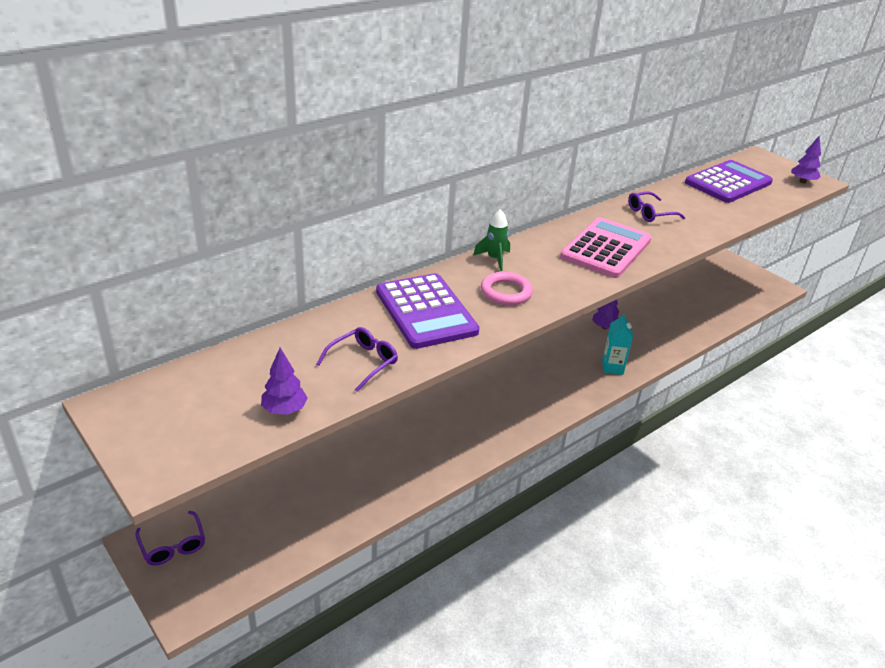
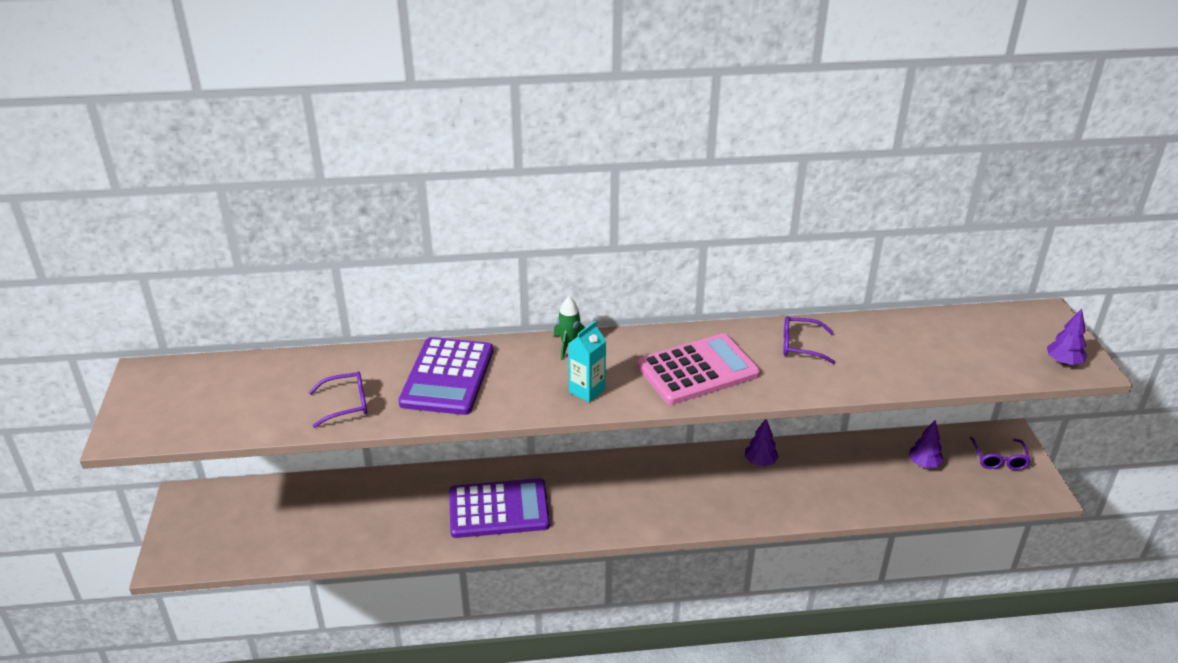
camera: 35 degrees right, 0 degrees up
purple glasses [135,511,205,566] -> purple glasses moved to [970,437,1031,470]
purple tree [261,348,308,415] -> purple tree moved to [908,420,944,468]
pink ring [481,272,533,305] -> none
turquoise carton [602,313,633,375] -> turquoise carton moved to [568,321,606,403]
purple calculator [685,160,773,203] -> purple calculator moved to [449,478,550,538]

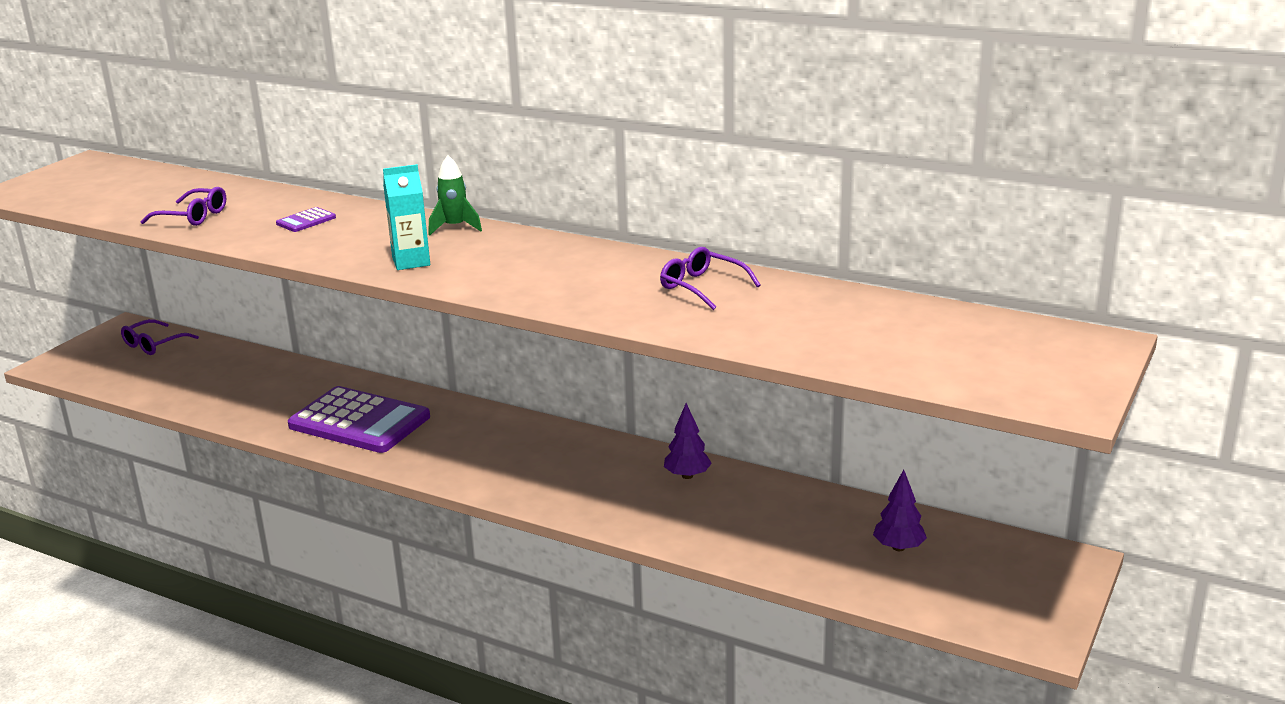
camera: 35 degrees right, 10 degrees down
purple calculator [398,337,493,415] -> purple calculator [276,207,336,232], size x0.40
pink calculator [637,333,760,405] -> none
purple glasses [970,437,1031,470] -> purple glasses moved to [121,319,199,355]
purple tree [1047,309,1087,365] -> none

